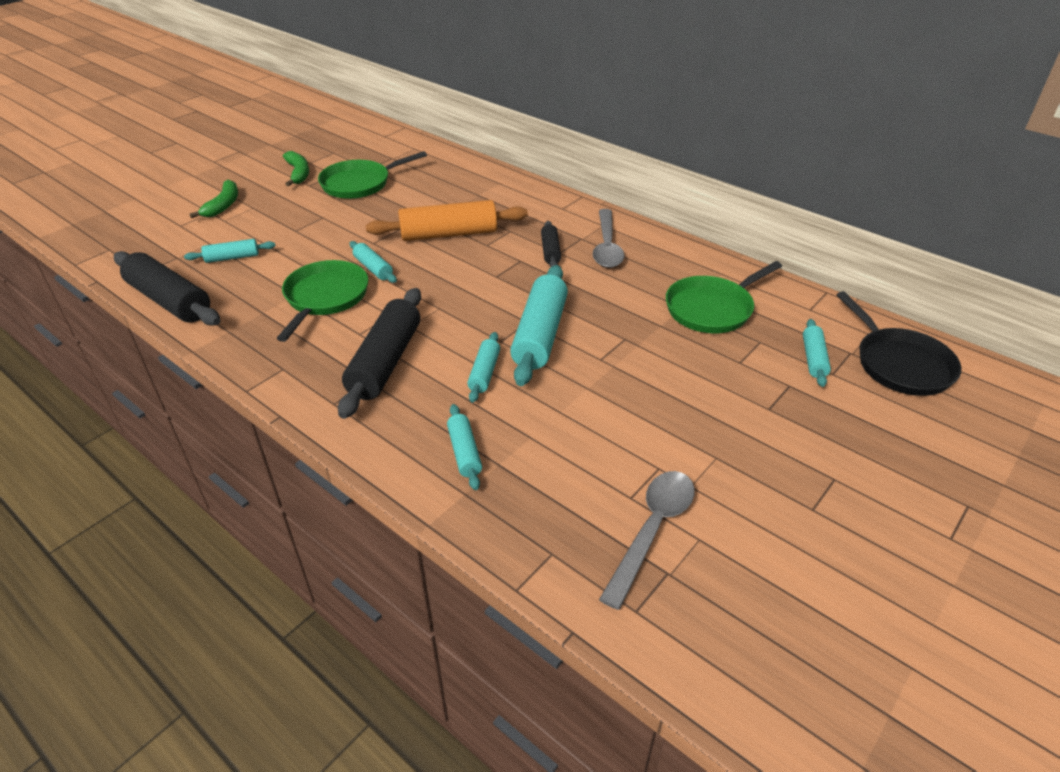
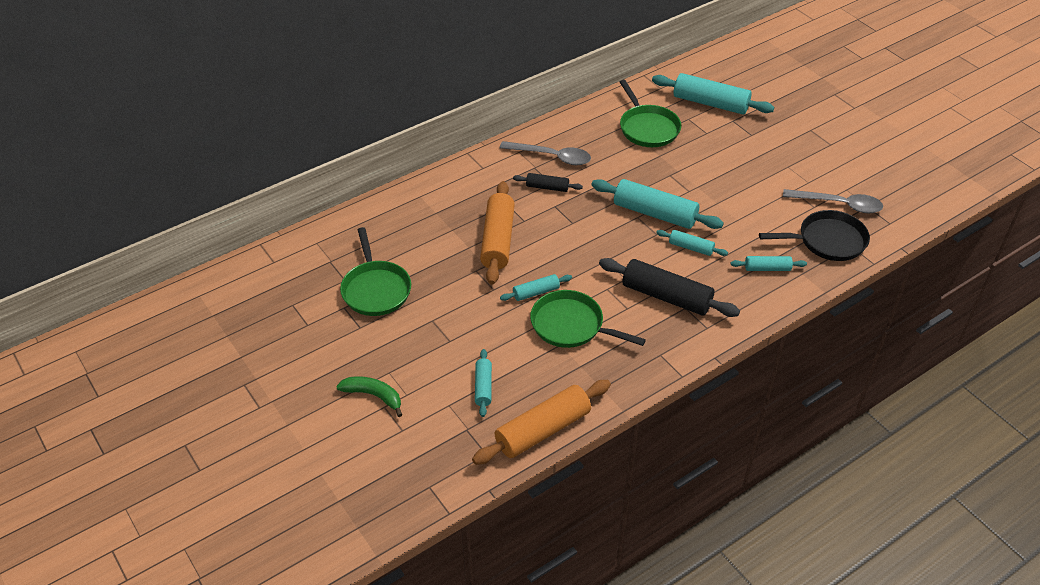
camera: 75 degrees left, 5 degrees up
black rolling pin [114,251,221,326] -> orange rolling pin [472,380,611,465]
green banana [283,151,309,187] -> none
grey spoon [599,471,695,610] -> grey spoon turned 150 degrees clockwise [783,189,883,213]
turquoise rolling pin [803,319,831,387] -> turquoise rolling pin [652,73,774,115], size x1.92
black pan [837,291,961,396] -> black pan moved to [759,210,870,261]

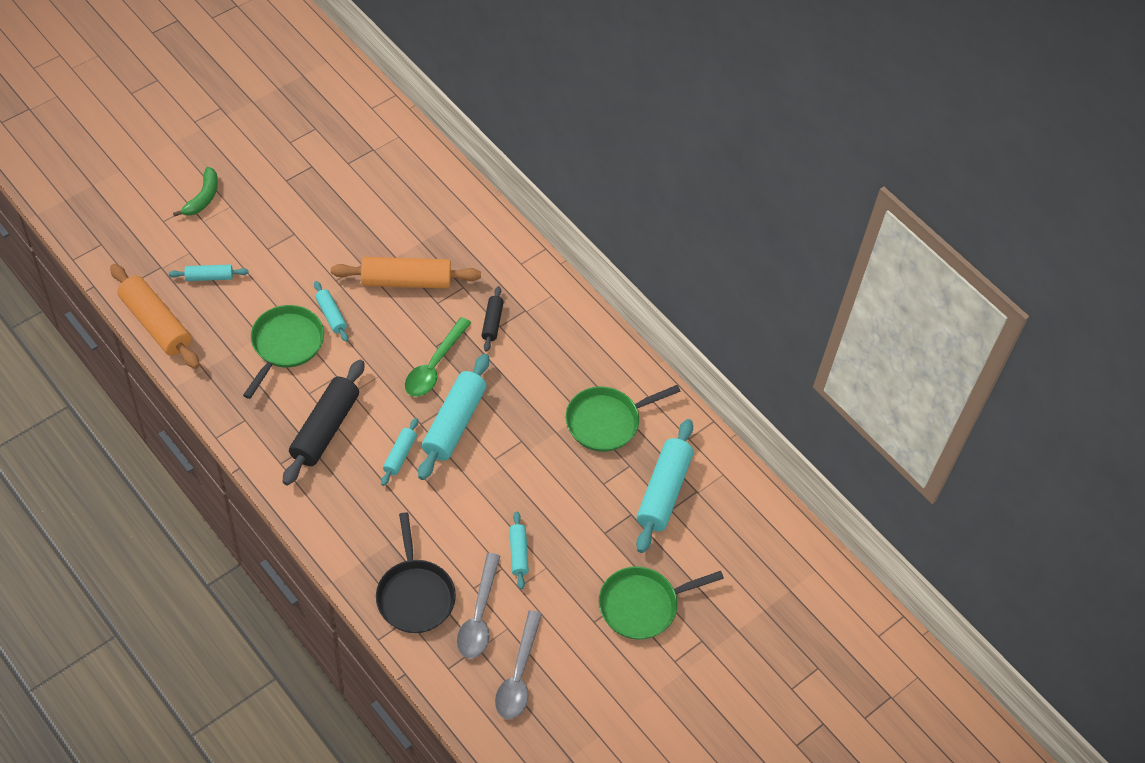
camera: 80 degrees right, 10 degrees up
green pan [340,227,411,316] -> green pan moved to [599,566,724,640]
grey spoon [500,141,591,165] -> grey spoon moved to [495,610,542,719]
turquoise rolling pin [730,256,807,271] -> turquoise rolling pin moved to [509,511,529,589]
none -> green spoon [405,317,471,397]

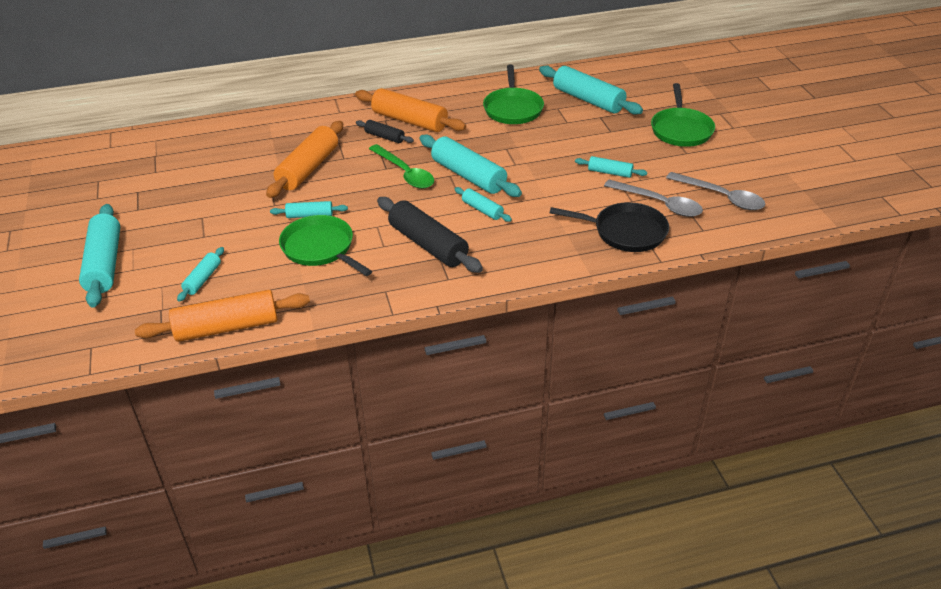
camera: 60 degrees left, 15 degrees down
green banana [173,167,218,217] -> turquoise rolling pin [79,204,120,308]
none -> orange rolling pin [355,88,466,132]

